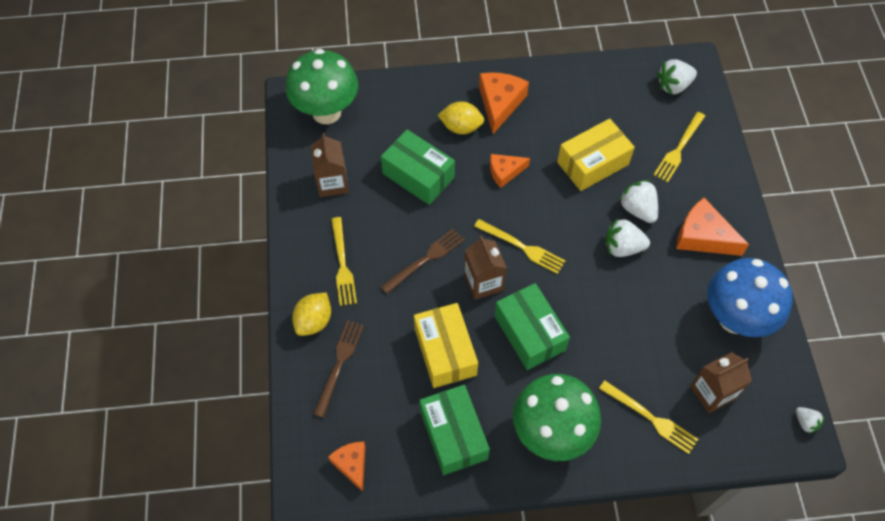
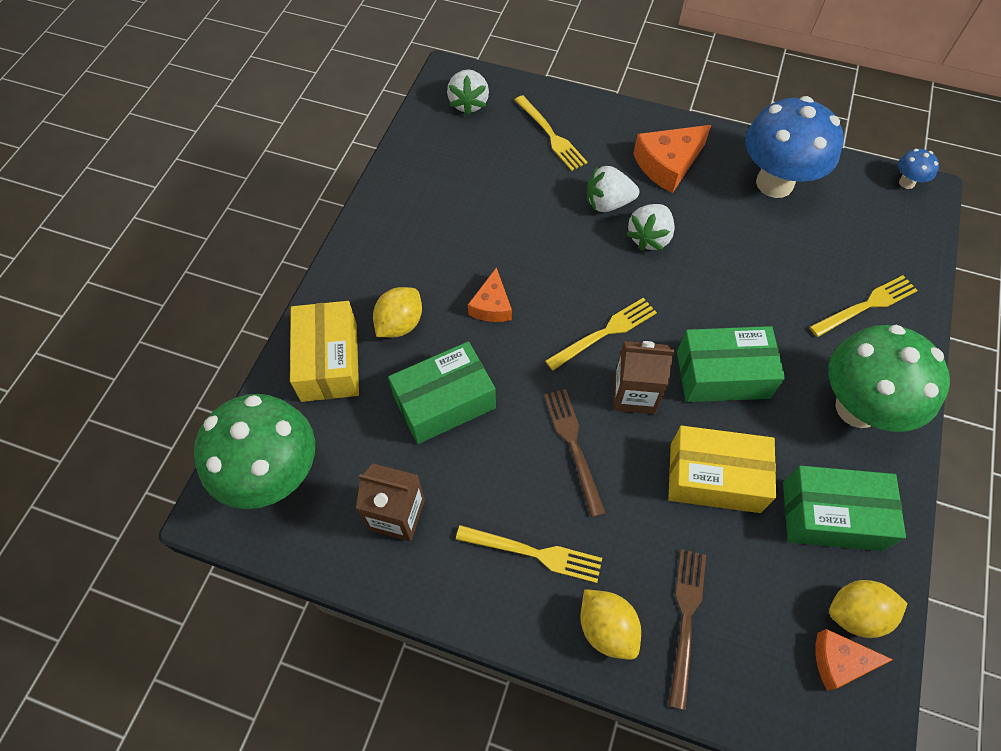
camera: 65 degrees left, 0 degrees up
brown fork [314,320,364,418] -> brown fork turned 60 degrees clockwise [669,549,706,710]
orange cheese [479,72,529,134] -> none
yellow box [557,118,635,191] -> yellow box moved to [290,301,359,402]
brown carton [690,352,752,413] -> none
white strawberry [796,407,825,434] -> blue mushroom [898,149,939,189]
none -> yellow lemon [829,580,908,638]

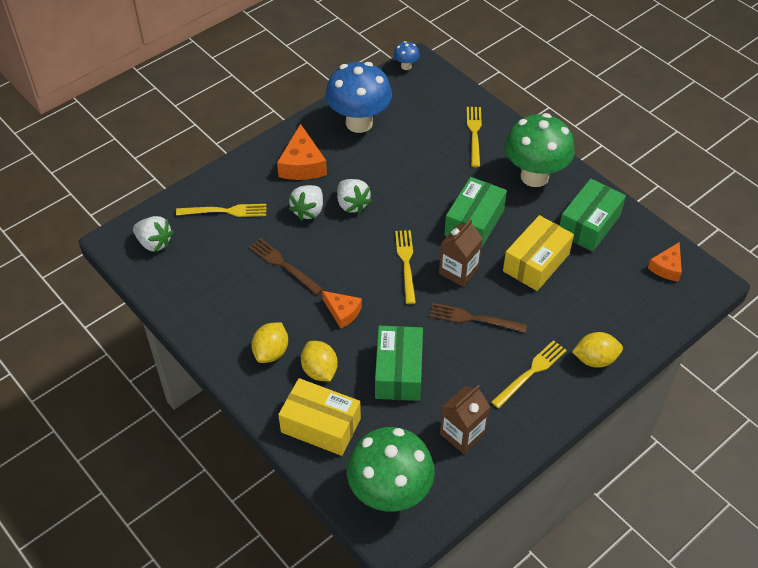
camera: 60 degrees left, 10 degrees down
brown fork [669,549,706,710] -> brown fork moved to [249,238,323,295]
yellow lemon [829,580,908,638] -> yellow lemon moved to [251,322,288,363]

